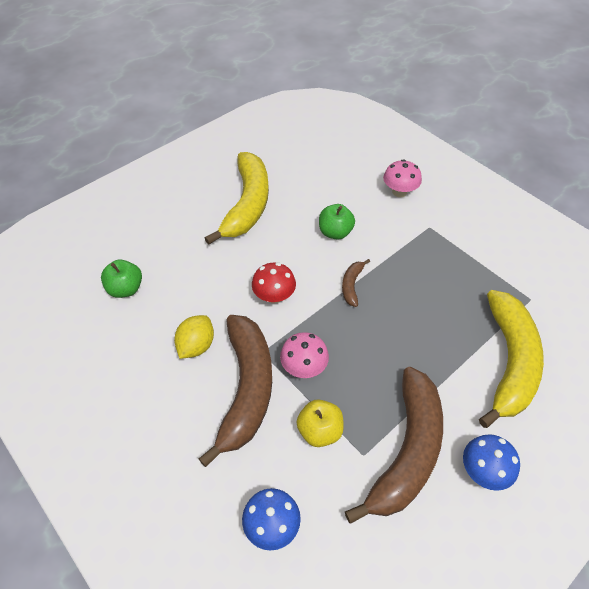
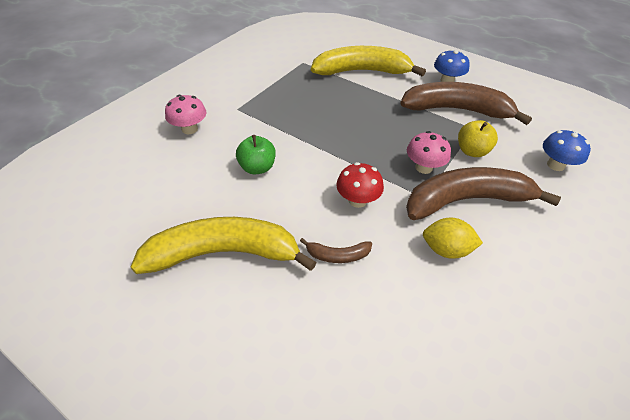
camera: 105 degrees left, 5 degrees down
green apple [101,260,142,298] -> none
brown banana [342,259,370,307] -> brown banana moved to [300,238,372,263]

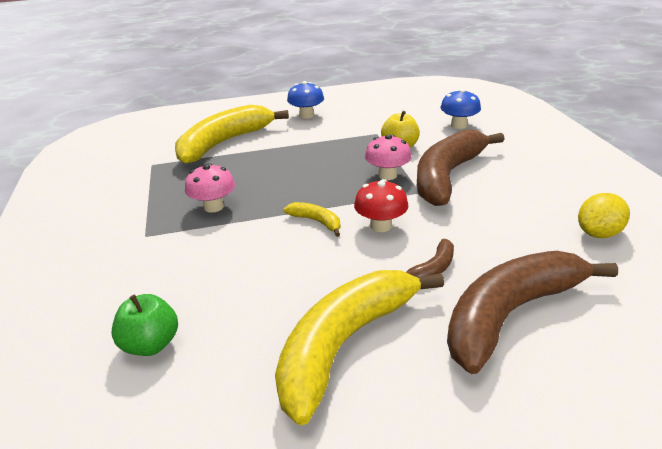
camera: 45 degrees left, 15 degrees down
pink mushroom [165,95,206,134] -> pink mushroom moved to [185,163,235,213]
green apple [236,135,276,174] -> green apple moved to [112,294,178,356]
brown banana [400,82,532,125] -> brown banana moved to [447,251,618,374]
yellow lemon [423,218,483,259] -> yellow lemon moved to [578,193,630,238]
none -> yellow banana [283,202,341,237]

